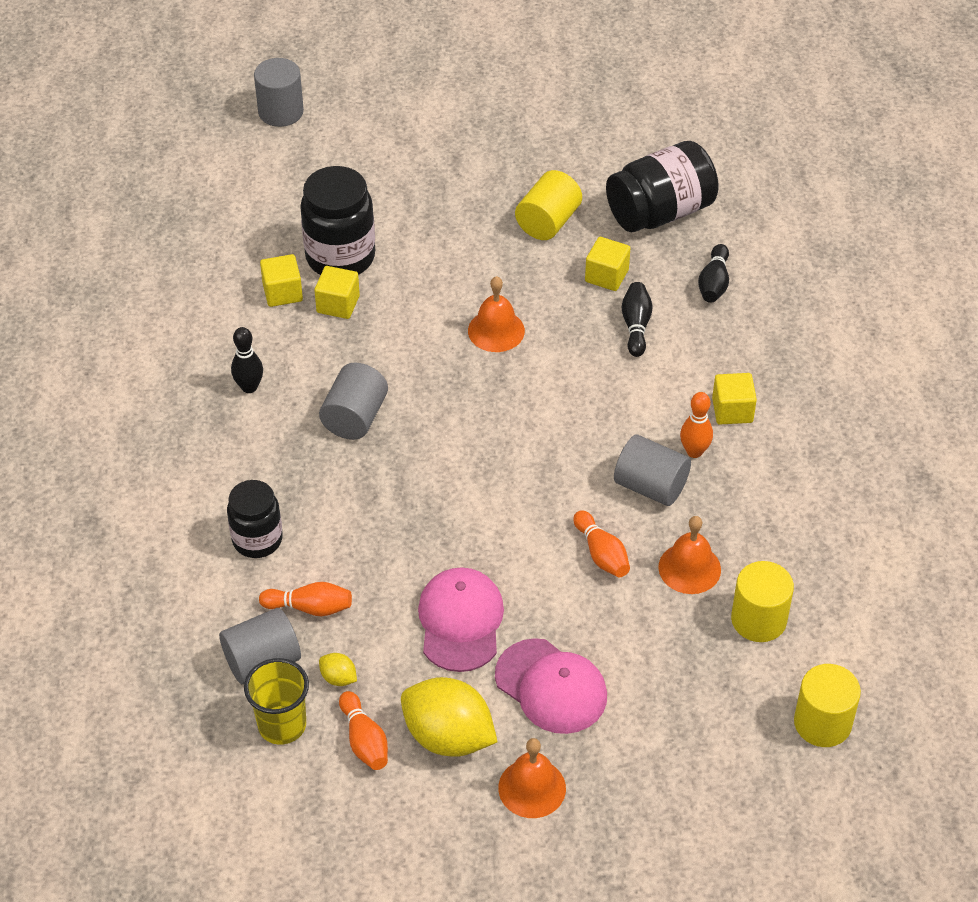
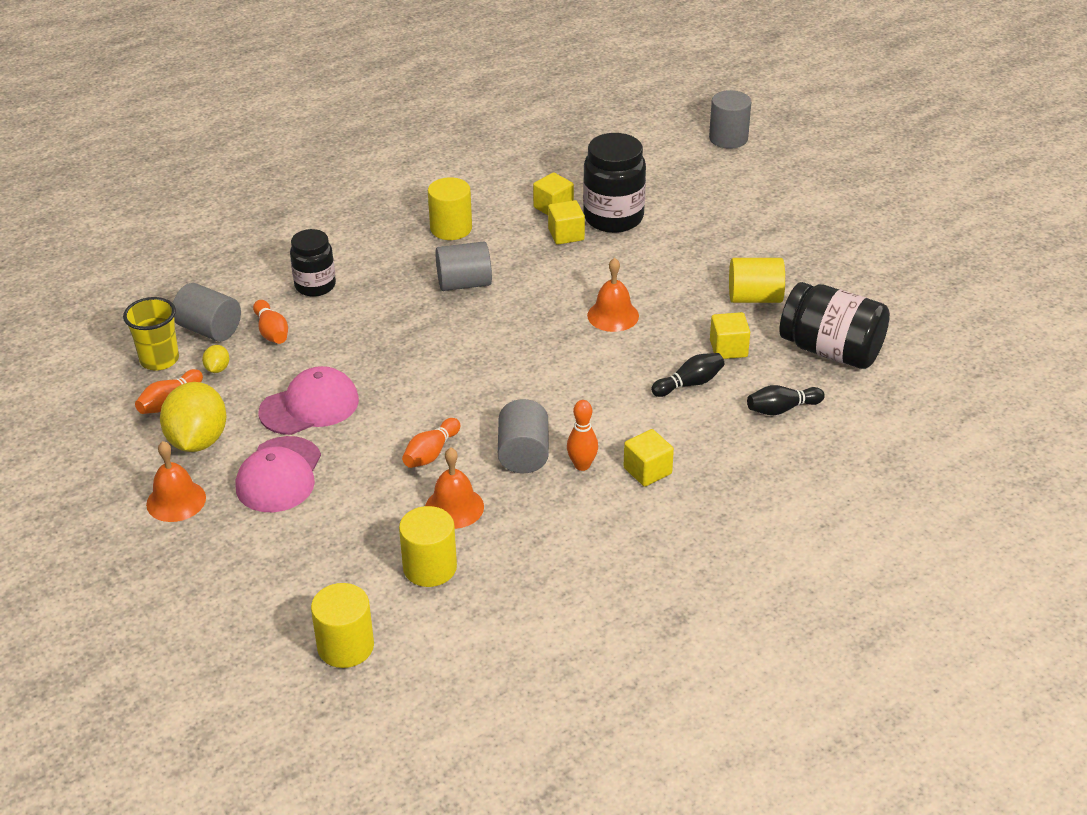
camera: 60 degrees right, 10 degrees down
black bowling pin [231,327,263,393] -> yellow cylinder [428,177,472,240]

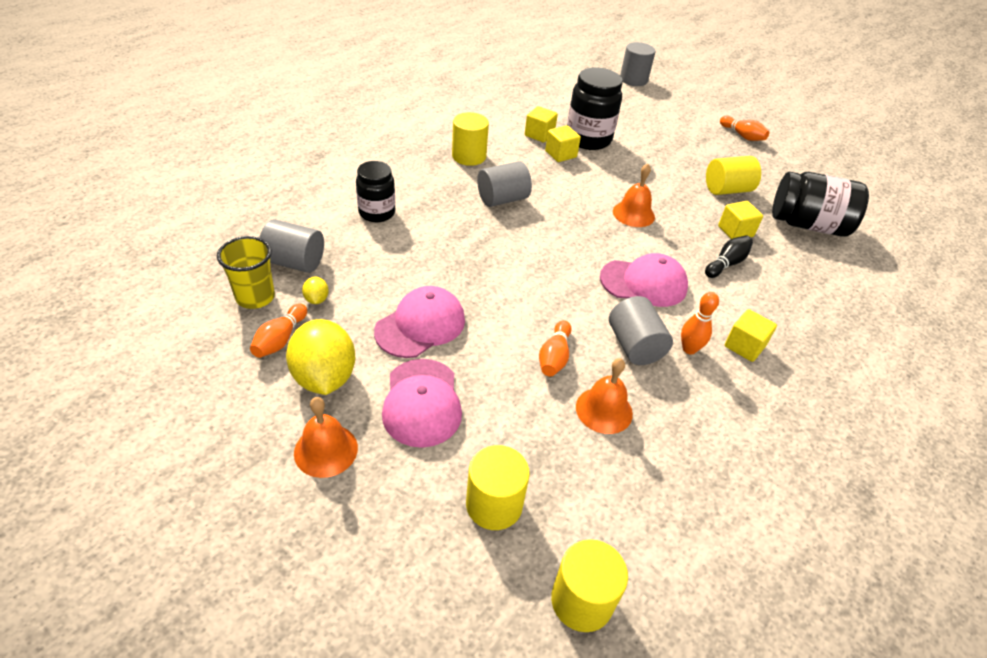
camera: 20 degrees left, 5 degrees up
orange bowling pin [253,300,288,344] -> orange bowling pin moved to [720,116,769,141]
yellow cylinder [399,506,457,587] -> yellow cylinder moved to [466,445,530,530]
black bowling pin [747,385,825,415] -> none
none -> pink cap [600,253,688,307]

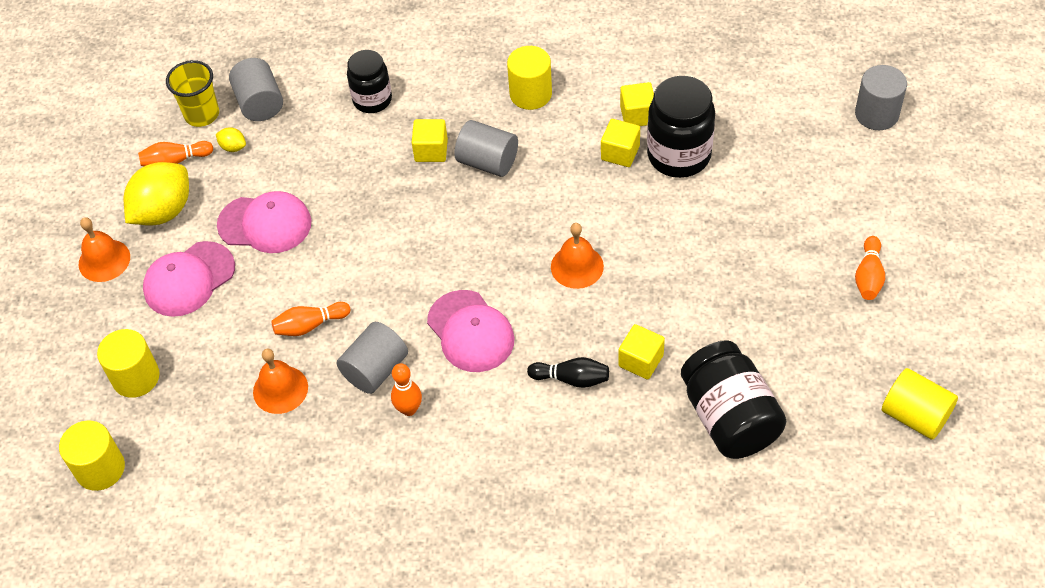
camera: 60 degrees right, 10 degrees up
yellow lemon [302,277,329,304] -> yellow lemon turned 75 degrees clockwise [216,127,246,152]
yellow cylinder [706,156,761,195] -> yellow cylinder moved to [882,368,958,440]
yellow cube [725,309,777,362] -> yellow cube moved to [412,119,448,162]

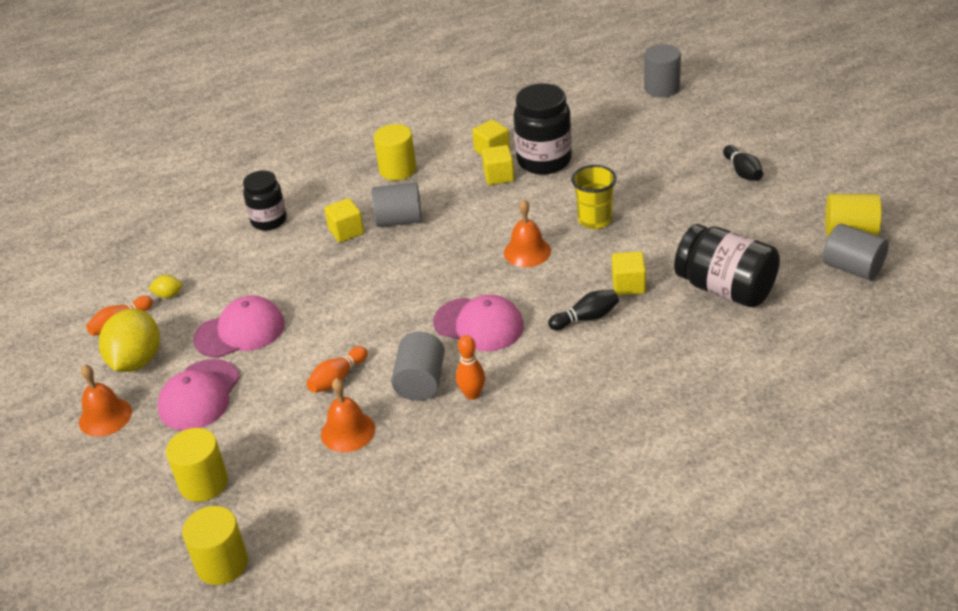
camera: 30 degrees left, 15 degrees down
yellow cup [166,60,219,127] -> yellow cup moved to [571,165,617,229]
grey cylinder [229,58,283,121] -> grey cylinder moved to [823,223,889,280]
orange bowling pin [855,236,885,300] -> black bowling pin [723,145,763,181]

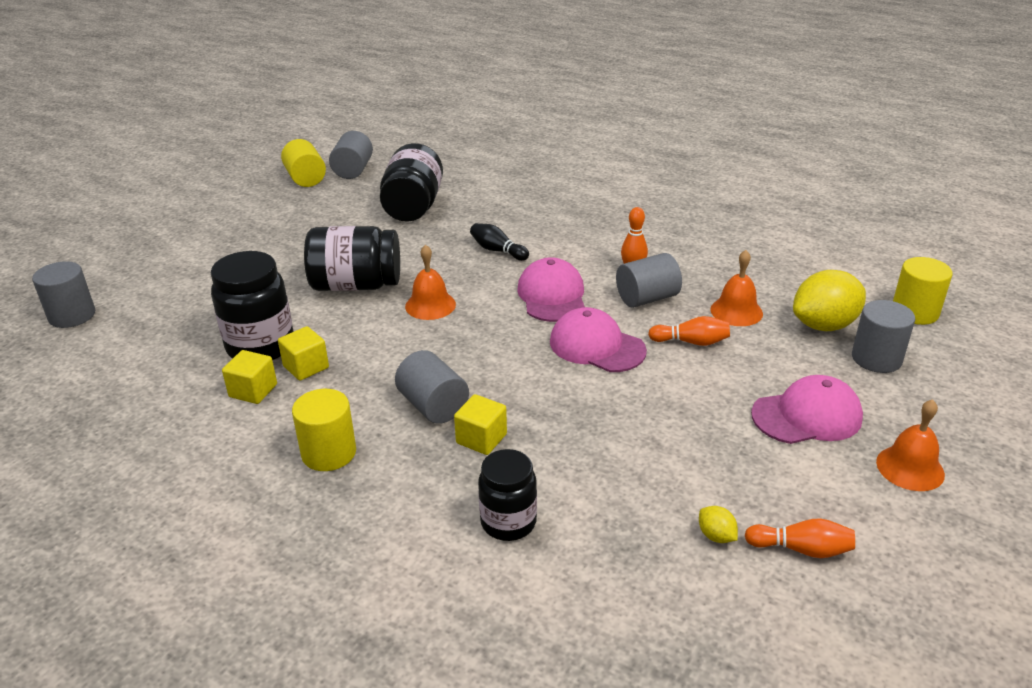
camera: 125 degrees left, 5 degrees down
yellow lemon [99,309,160,372] -> yellow lemon moved to [793,270,866,331]
yellow cylinder [166,428,228,502] -> grey cylinder [852,300,915,373]
pink cap [193,296,285,358] -> pink cap moved to [550,307,647,372]
yellow cup [571,165,617,229] -> black jar [304,226,400,291]
yellow cube [612,252,646,295] -> none
black bowling pin [723,145,763,181] -> none

